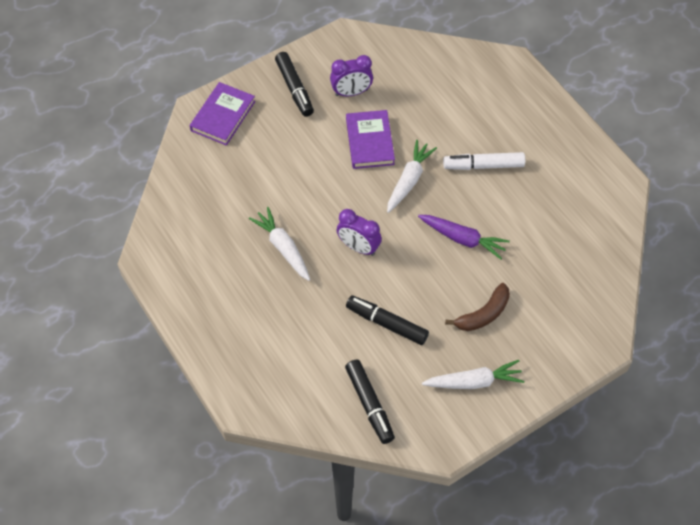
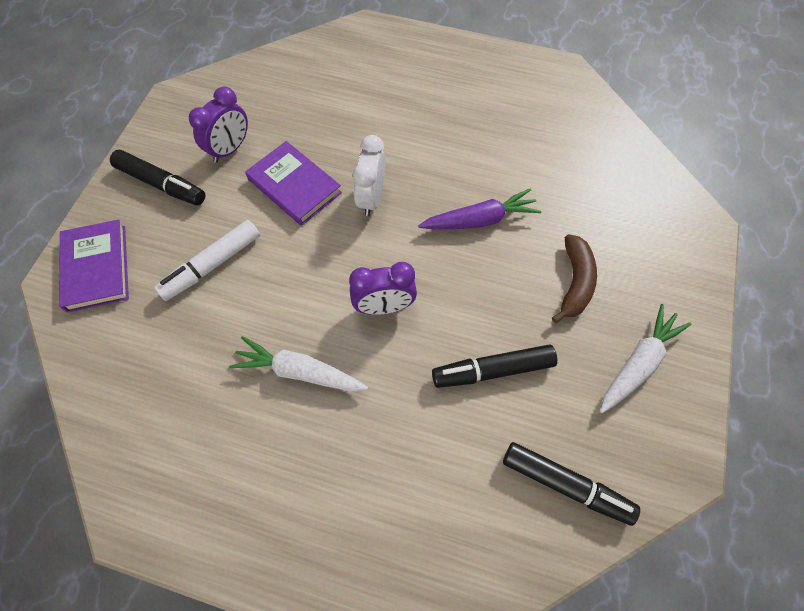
camera: 40 degrees left, 5 degrees up
white carrot [387,140,437,213] -> white clock [353,135,385,216]
white marker [443,152,525,170] -> white marker moved to [154,220,260,301]

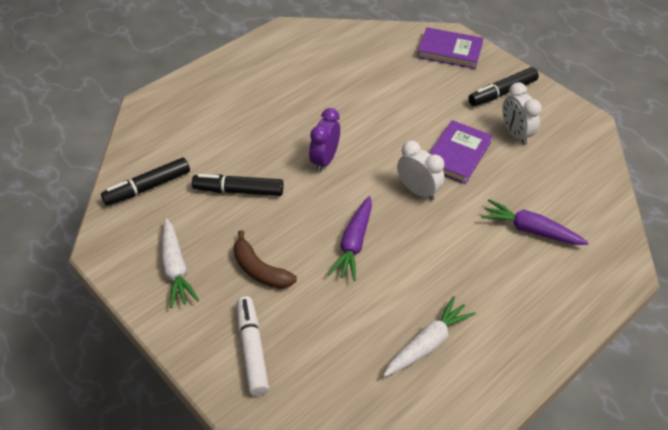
camera: 120 degrees right, 15 degrees down
white marker [154,220,260,301] -> white marker moved to [237,296,269,396]
purple clock [189,87,248,163] -> white clock [502,82,542,145]
white carrot [229,336,368,391] -> white carrot moved to [383,296,476,377]
purple book [245,141,342,226] -> purple book turned 45 degrees counterclockwise [429,120,493,184]
black marker [432,344,557,388] -> black marker turned 105 degrees counterclockwise [192,174,283,196]
none -> purple carrot [481,199,589,245]

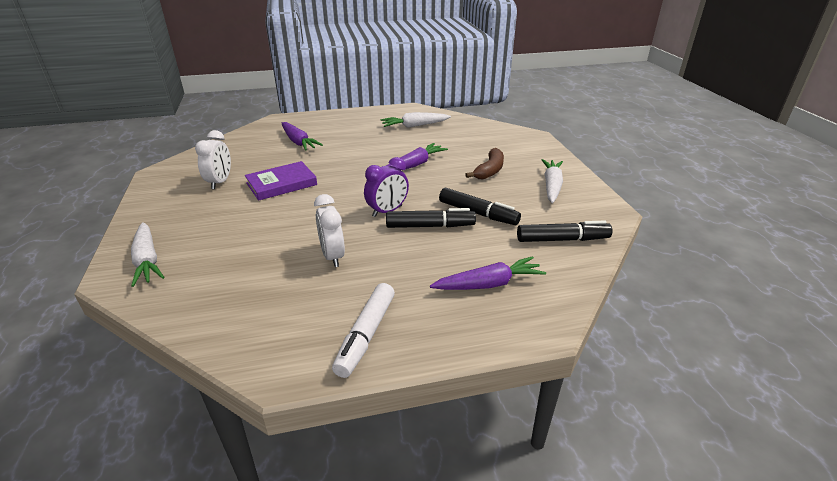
camera: 150 degrees left, 15 degrees down
brown banana [234,230,297,289] -> brown banana turned 45 degrees clockwise [465,148,504,179]
white marker [237,296,269,396] -> white marker moved to [332,283,395,378]
white clock [397,141,445,200] -> white clock moved to [314,194,345,267]
purple book [417,27,483,69] -> white carrot [131,222,164,287]
black marker [468,67,539,106] -> black marker moved to [386,208,476,228]
none -> purple carrot [430,256,546,290]

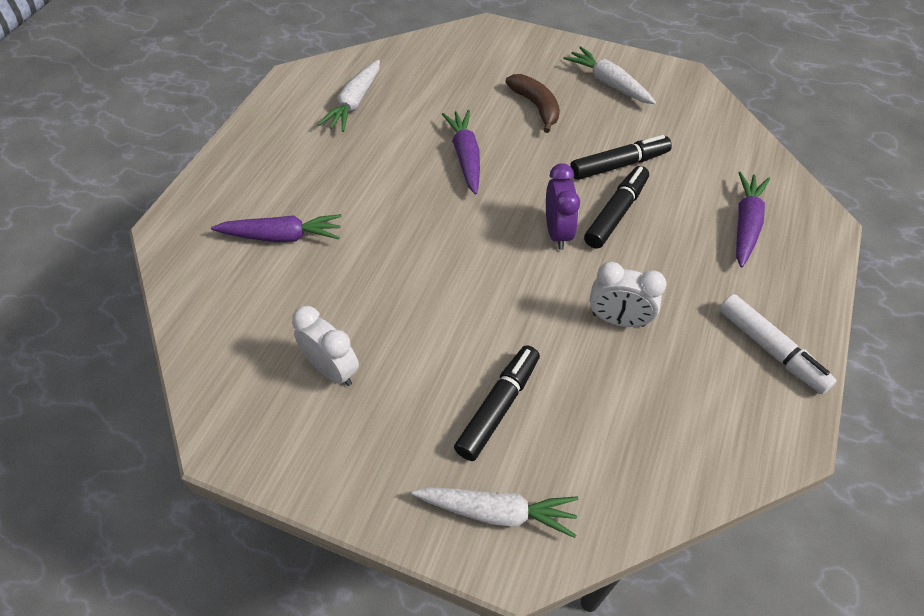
camera: 55 degrees left, 20 degrees up
purple book [245,161,317,201] -> none
black marker [517,220,612,242] -> black marker moved to [454,345,540,461]

